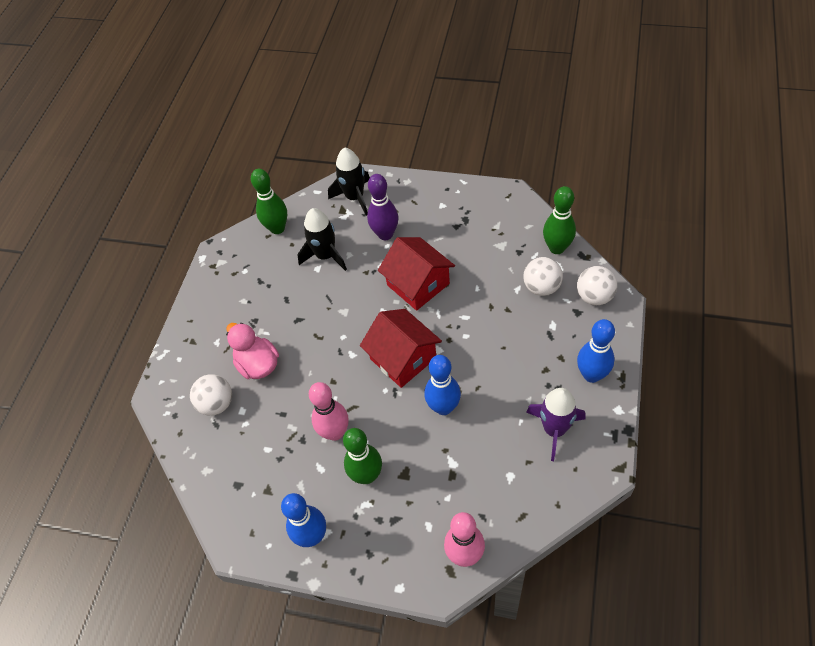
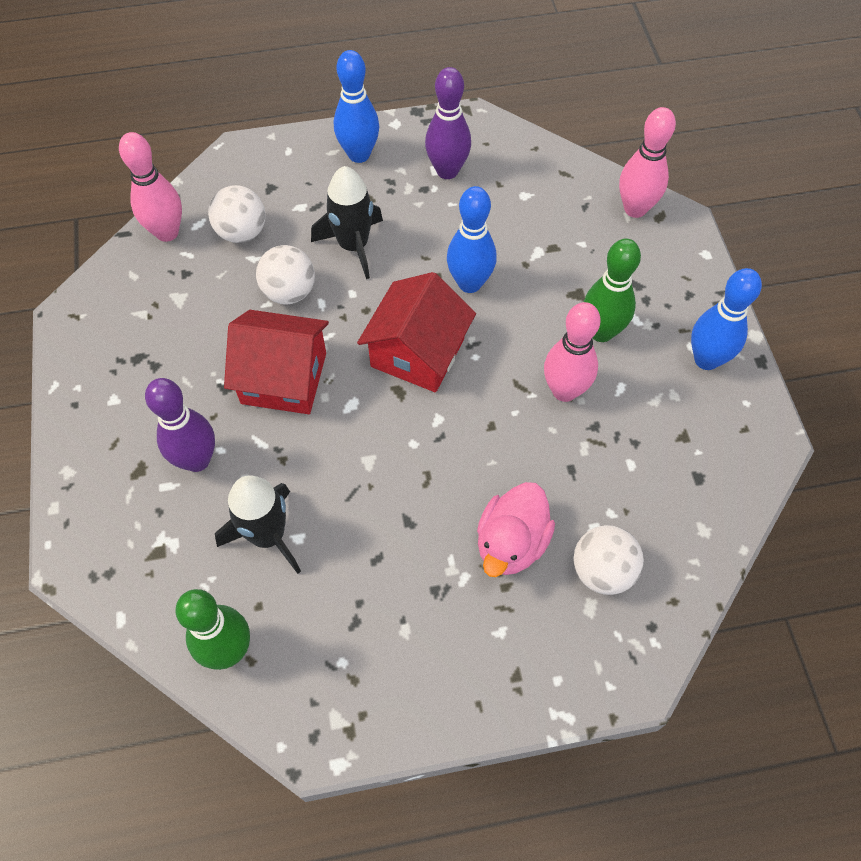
camera: 120 degrees left, 5 degrees up
black rocket [328,148,370,215] -> black rocket moved to [311,166,383,279]
red house [378,237,455,311] -> red house turned 75 degrees clockwise [224,310,329,414]
purple rocket [526,388,586,461] -> purple bowling pin [425,67,471,179]
green bowling pin [543,186,576,254] -> pink bowling pin [119,132,182,242]
white ball [577,266,617,305] -> white ball moved to [256,245,315,304]

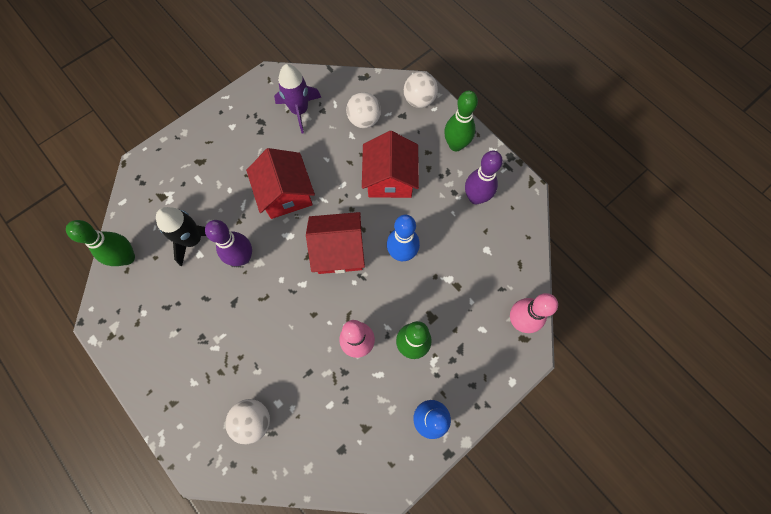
camera: 60 degrees right, 10 degrees up
pink bowling pin [119,132,182,242] -> none
purple bowling pin [145,378,215,472] -> purple bowling pin moved to [205,220,252,266]
white ball [256,245,315,304] -> white ball moved to [404,72,438,108]
black rocket [311,166,383,279] -> red house [362,131,419,198]
blue bowling pin [334,50,380,163] -> green bowling pin [444,90,478,151]
pink duck [477,482,555,577] -> none
none -> purple rocket [274,64,321,134]

